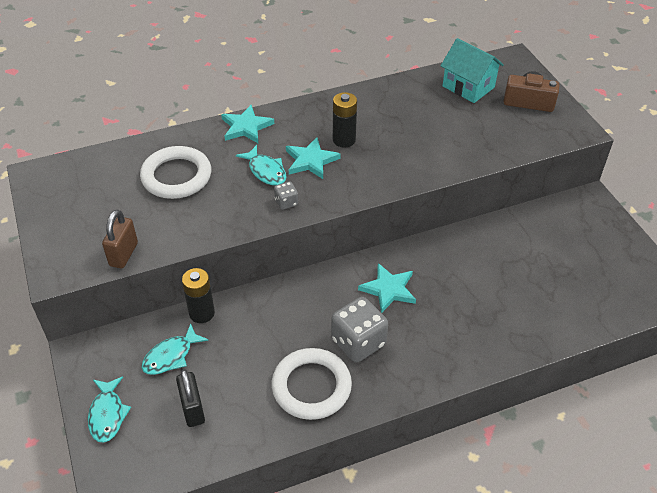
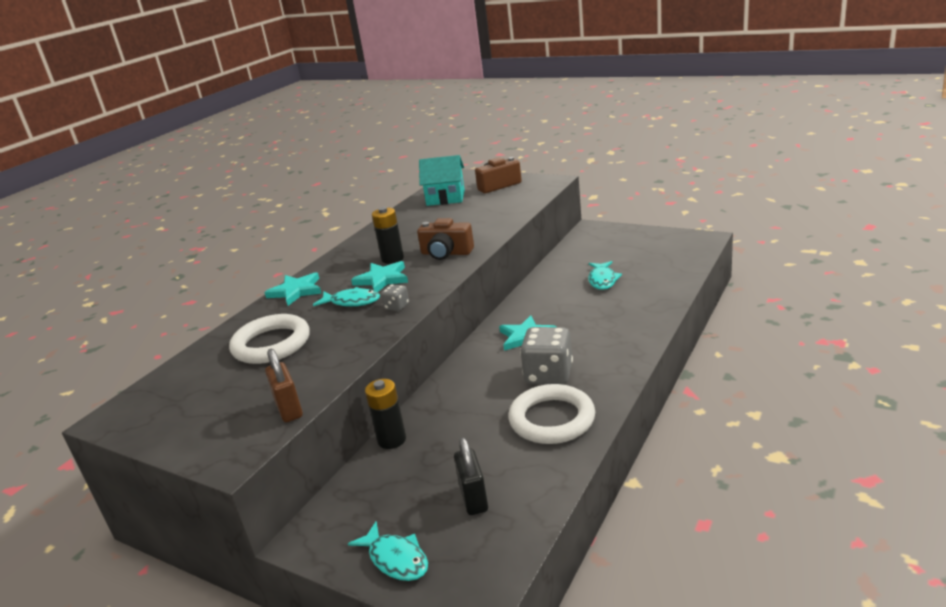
camera: 35 degrees left, 20 degrees down
turquoise fish [142,323,208,375] -> turquoise fish moved to [588,261,622,290]
black padlock [176,369,205,427] -> black padlock turned 45 degrees clockwise [454,437,488,515]
none -> brown camera [417,218,474,260]

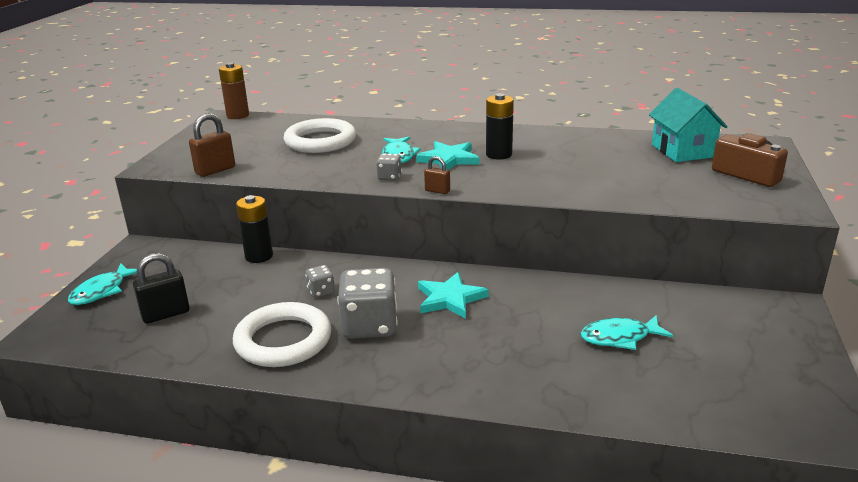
camera: 70 degrees right, 0 degrees up
turquoise star [264,272,322,306] -> none
brown camera [417,218,474,260] -> none
none -> brown battery [219,62,249,119]
none -> grey dice [305,265,335,298]
none -> brown padlock [424,156,450,194]

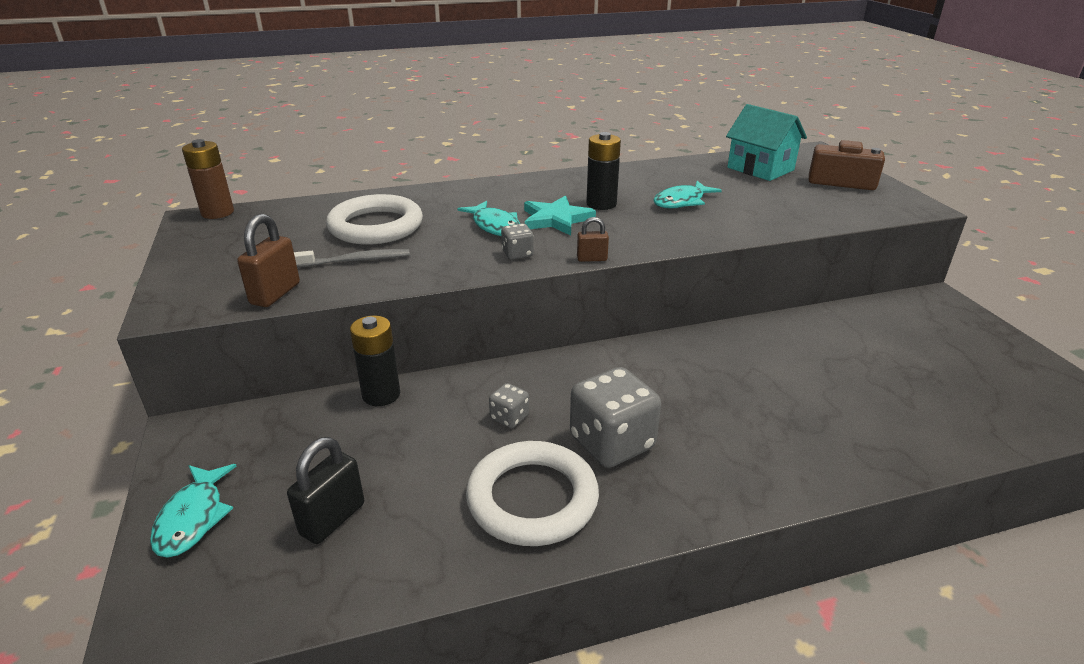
camera: 30 degrees left, 5 degrees up
turquoise star [418,272,489,319] -> none
turquoise fish [581,315,673,350] -> turquoise fish moved to [653,181,722,209]
none -> grey toothbrush [294,249,410,267]

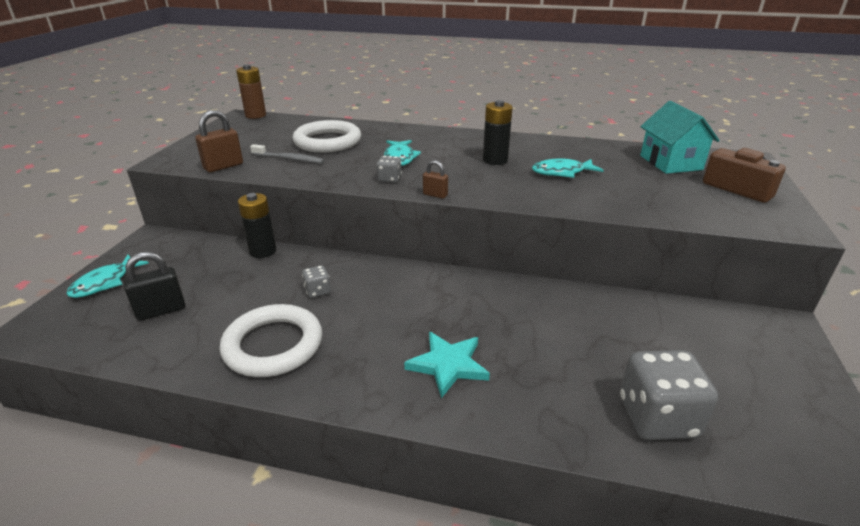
camera: 30 degrees right, 0 degrees up
turquoise star [524,196,596,236] -> turquoise star moved to [404,332,490,398]
grey dice [570,367,661,468] -> grey dice moved to [620,350,718,440]

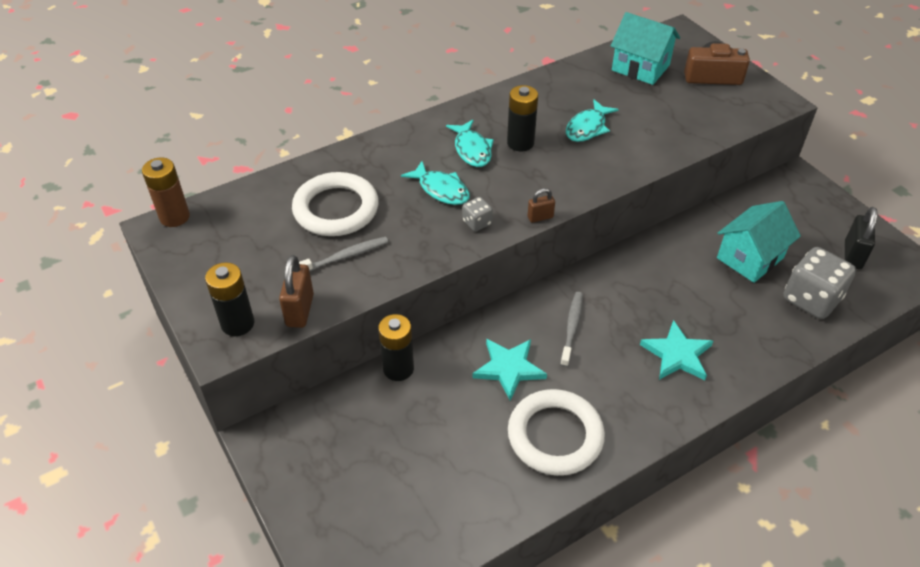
camera: 45 degrees left, 15 degrees up
turquoise fish [66,255,149,298] -> turquoise fish moved to [446,120,494,167]
black padlock [124,252,185,321] -> black padlock moved to [845,207,878,269]
grey dice [302,265,331,298] -> turquoise star [472,339,547,401]
none -> black battery [205,262,254,336]
none -> grey toothbrush [560,292,583,367]
none -> turquoise house [717,201,801,283]

